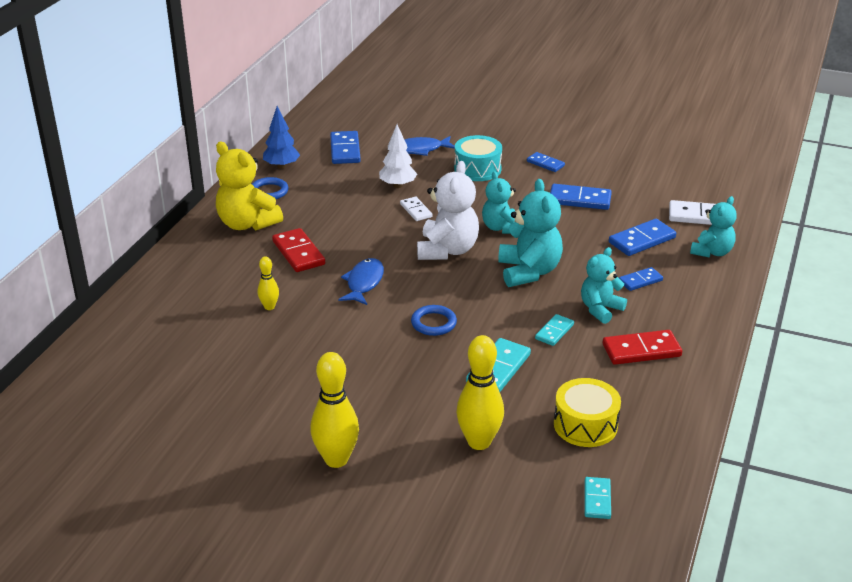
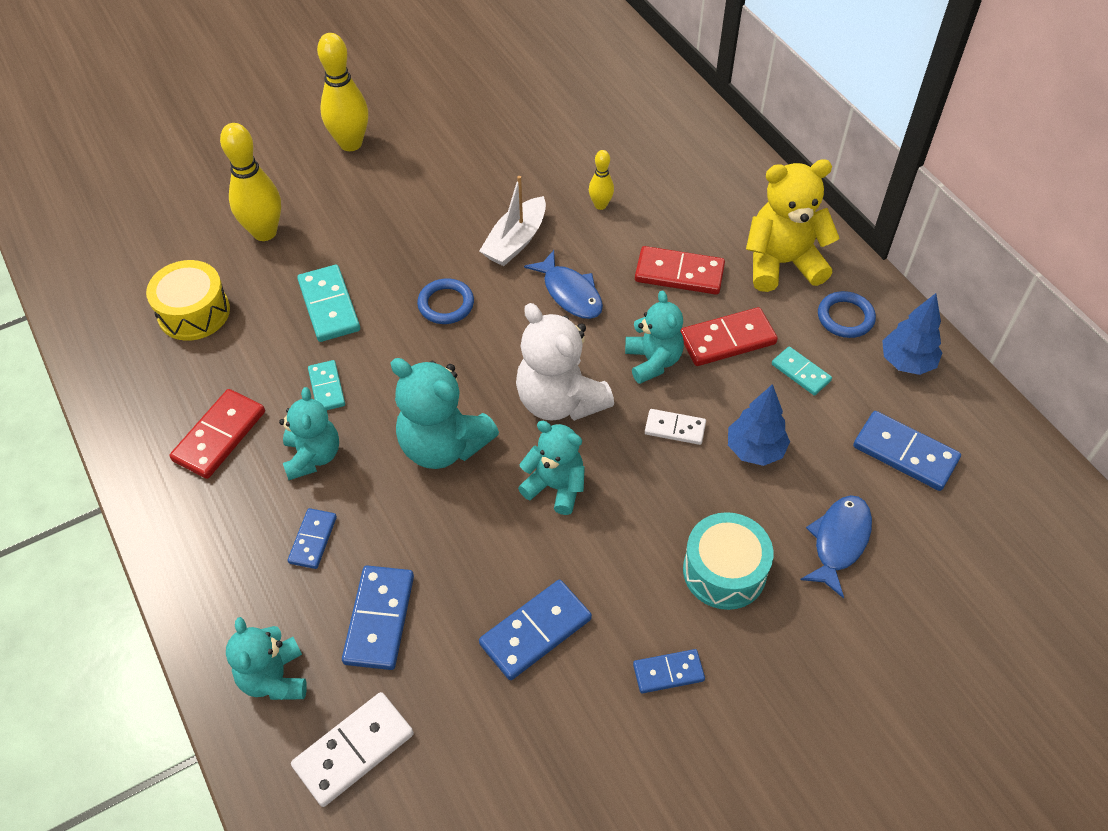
camera: 130 degrees right, 20 degrees up
white tree [379,124,417,188] -> blue tree [728,384,790,466]
turquoise domino [585,477,611,519] -> turquoise domino moved to [772,346,832,395]
none -> white boat [479,176,546,266]
none -> turquoise teddy bear [625,290,684,384]
none -> red domino [680,307,778,366]

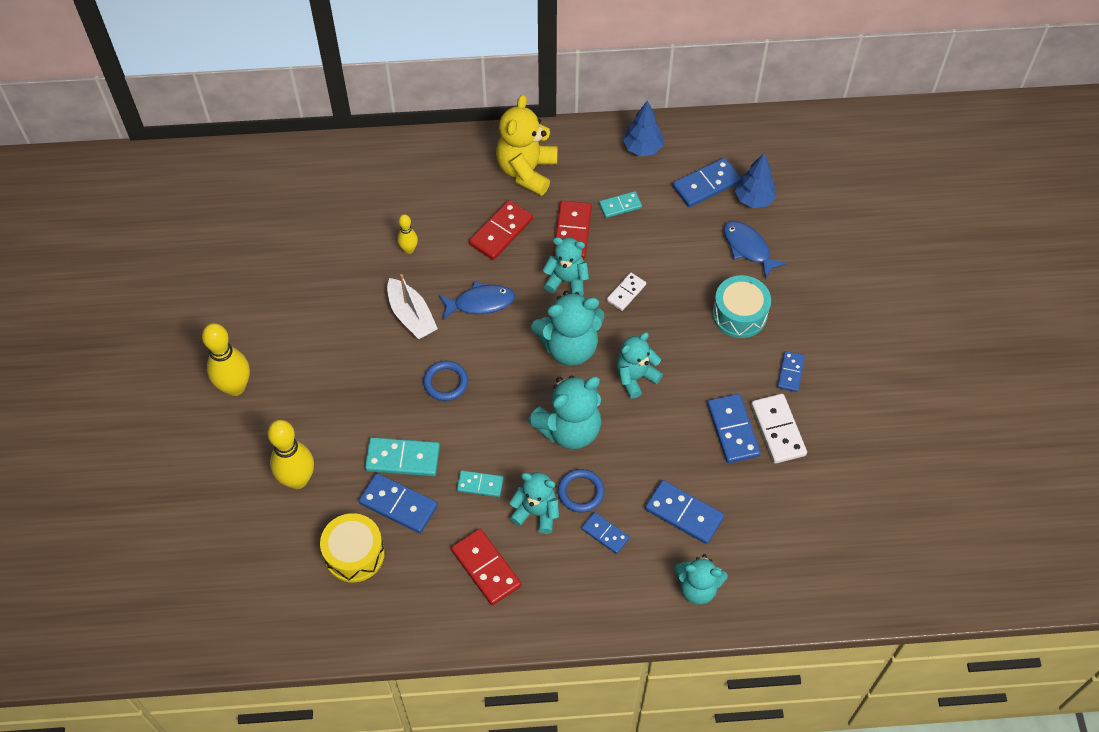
camera: 65 degrees left, 5 degrees up
white domino [291,692,414,807] -> white domino moved to [751,394,807,464]
white teddy bear [516,303,614,421] -> turquoise teddy bear [531,291,604,366]
blue tree [728,384,790,466] -> blue tree moved to [735,153,776,208]
blue ring [818,291,876,338] -> blue ring moved to [558,469,605,513]
none -> blue domino [359,473,438,533]

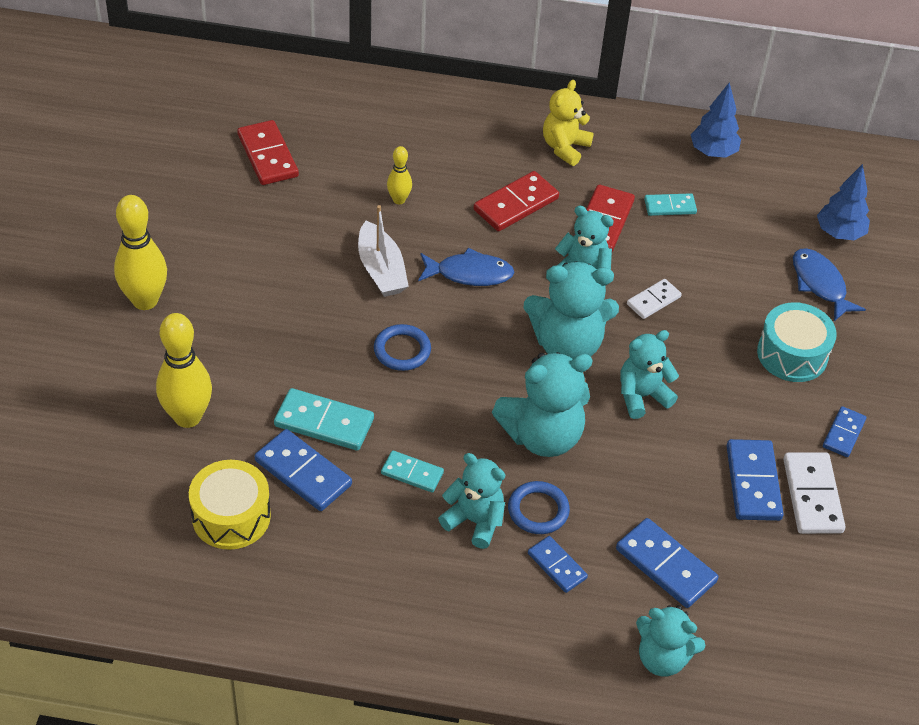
camera: 10 degrees right, 10 degrees down
red domino [451,529,521,605] -> red domino moved to [237,120,299,185]
yellow teddy bear [496,95,557,196] -> yellow teddy bear [543,80,594,166], size x0.65
blue domino [672,158,741,207] -> none

